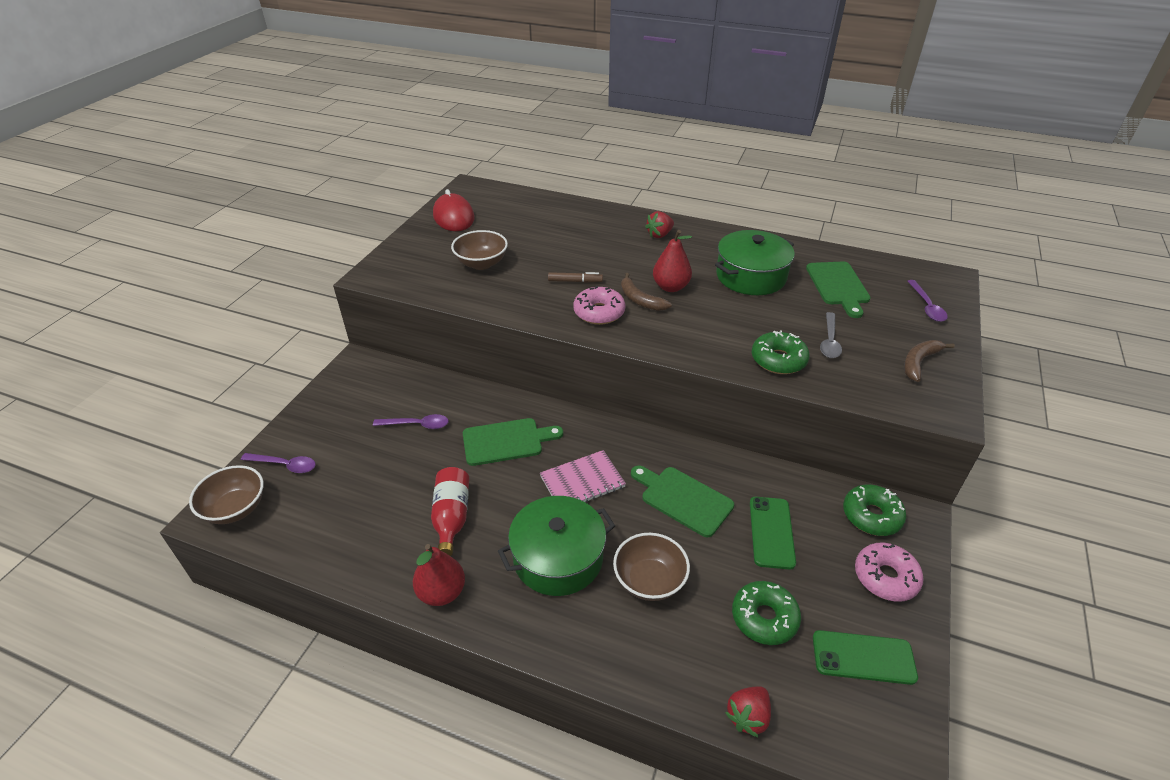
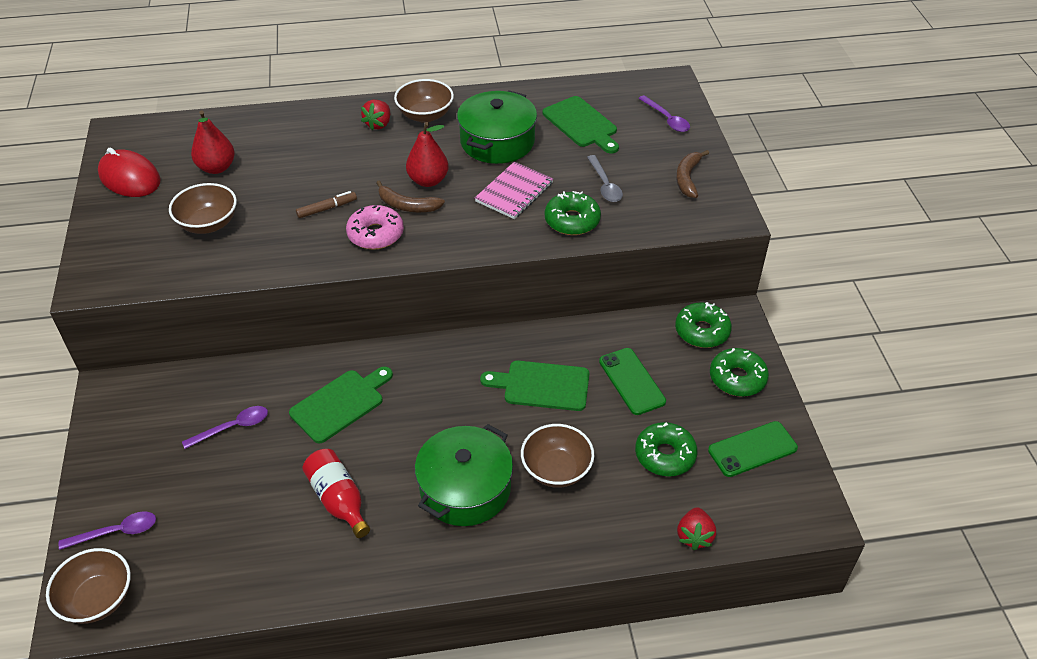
camera: 30 degrees left, 5 degrees up
red pear [413,544,465,606] -> red pear moved to [191,110,235,174]
pink notebook [540,450,626,502] -> pink notebook moved to [475,162,554,219]
pink donut [855,542,924,602] -> green donut [710,348,769,397]
none -> brown bowl [394,79,454,123]

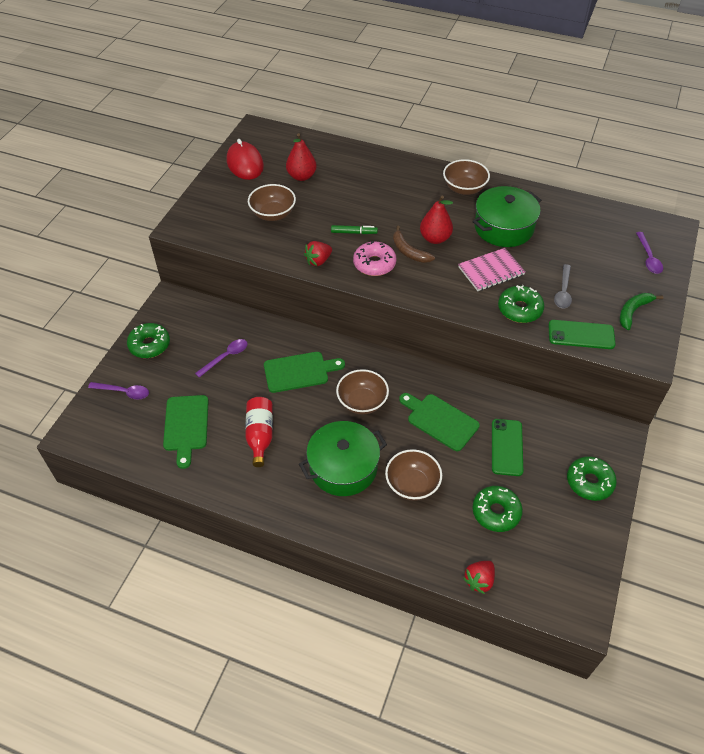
camera: 30 degrees right, 5 degrees up
brown bowl [46,548,131,624] -> brown bowl moved to [336,369,389,415]
purple spoon [182,406,268,449] -> purple spoon turned 45 degrees counterclockwise [195,339,248,378]
brown marker [296,191,357,218] -> green marker [331,225,378,234]
red strawberry [361,100,390,131] -> red strawberry moved to [304,241,332,266]
green cutting board [543,96,619,153] -> green cutting board moved to [163,395,209,469]
green donut [675,302,732,348] -> green donut moved to [127,323,170,358]
brown banana [676,150,709,198] -> green banana [620,293,663,330]
green phone [708,421,798,477] -> green phone moved to [549,320,616,349]

